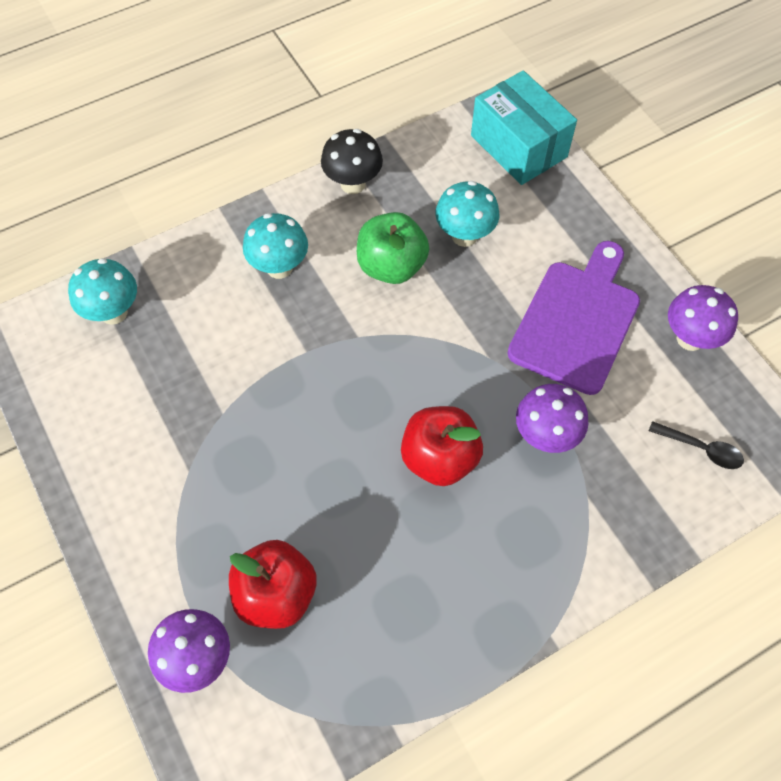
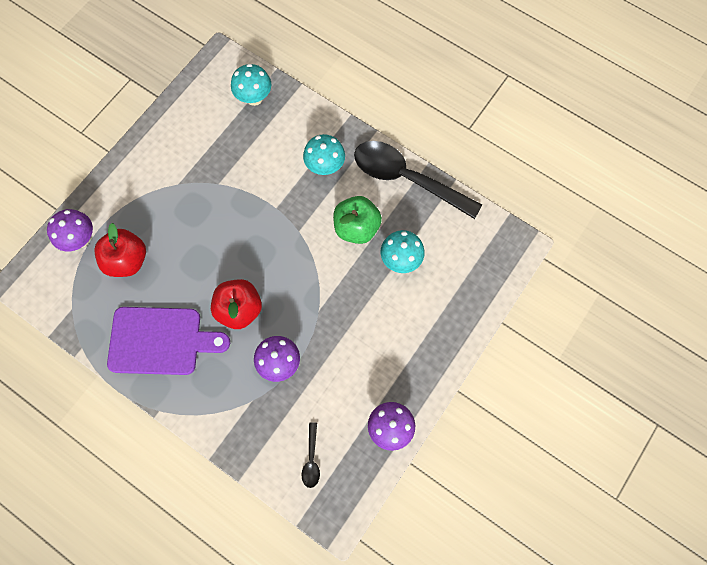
camera: 65 degrees right, 10 degrees up
black mushroom [321,129,383,194] -> black spoon [354,141,482,219]
turquoise box [471,70,577,185] -> none
purple cutting board [507,241,640,395] -> purple cutting board moved to [107,307,230,375]

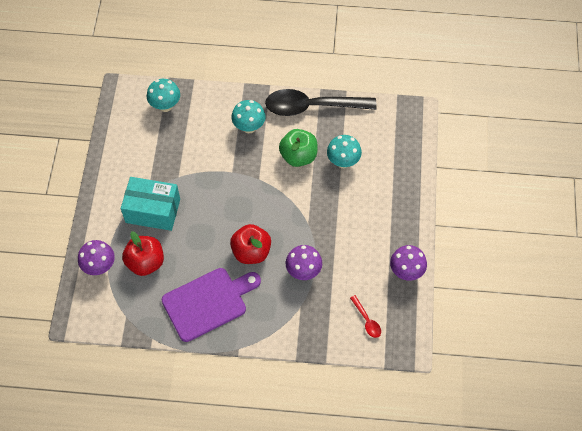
camera: 30 degrees left, 10 degrees down
black spoon [302,422,320,488] -> red spoon [350,295,381,338]
none -> turquoise box [121,177,180,231]

